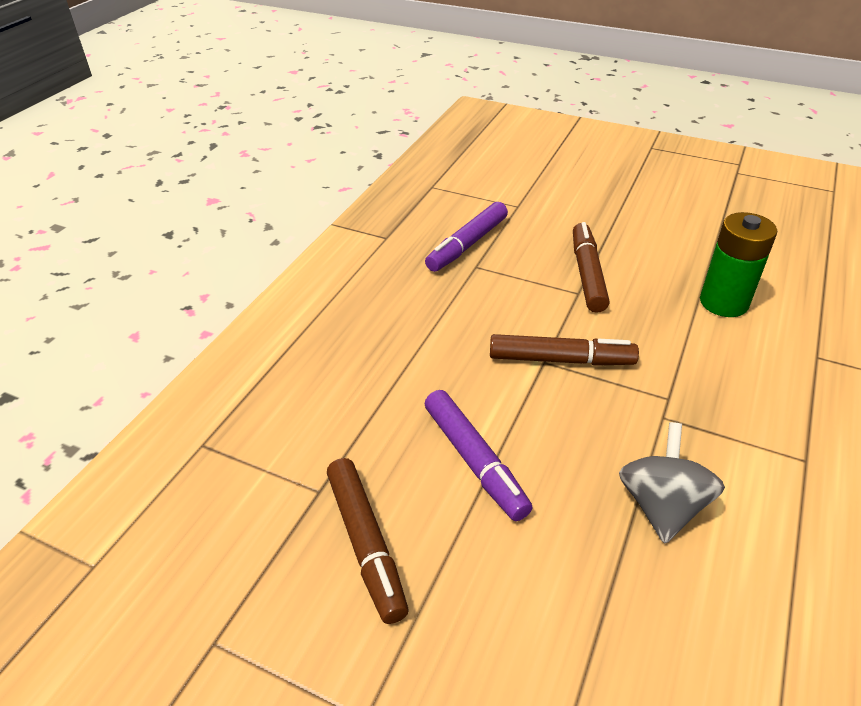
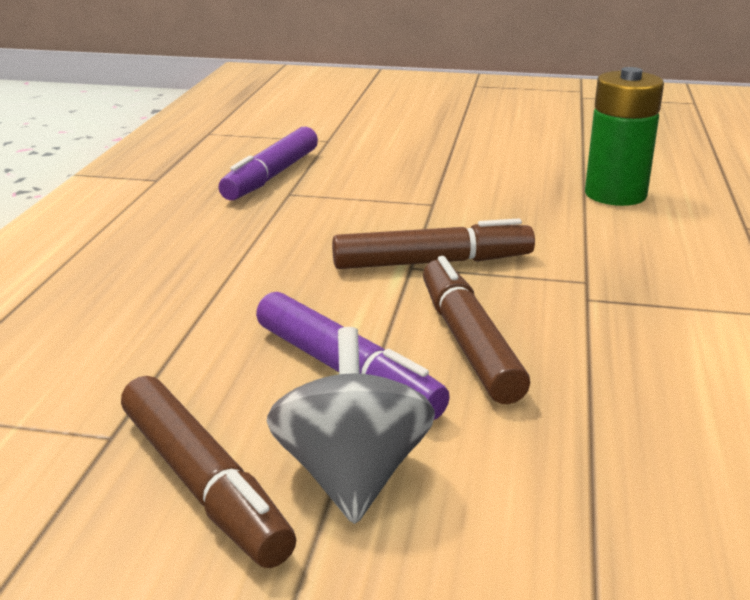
camera: 15 degrees left, 15 degrees down
brown marker [573,222,610,313] -> brown marker moved to [423,256,530,404]
grey spinning top [619,422,725,544] -> grey spinning top moved to [267,327,435,524]

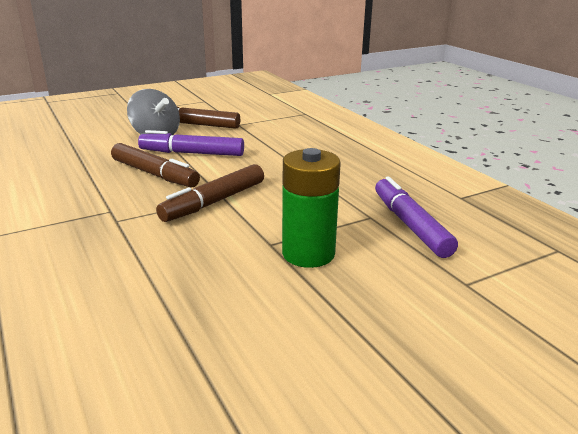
camera: 140 degrees right, 0 degrees up
green battery [585,67,664,206] -> green battery moved to [282,148,341,268]

